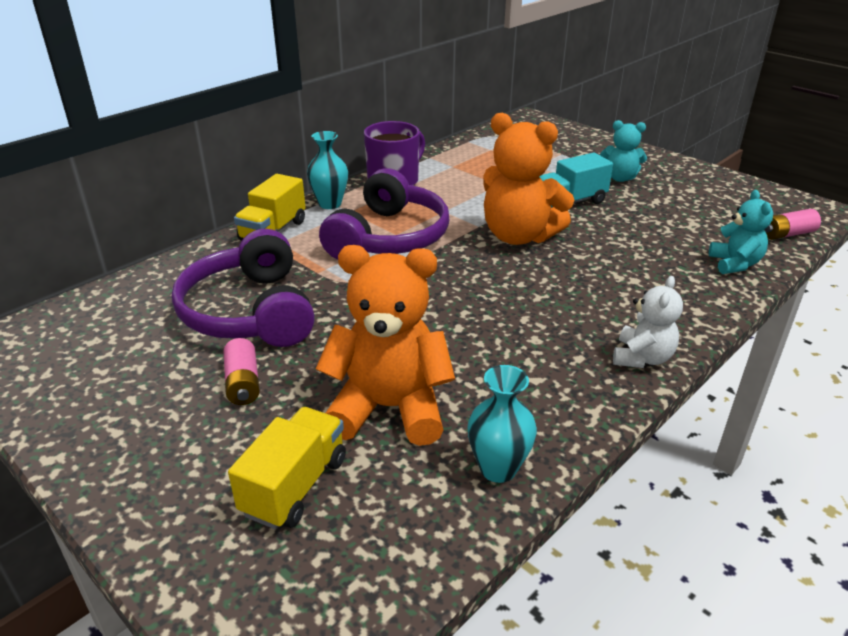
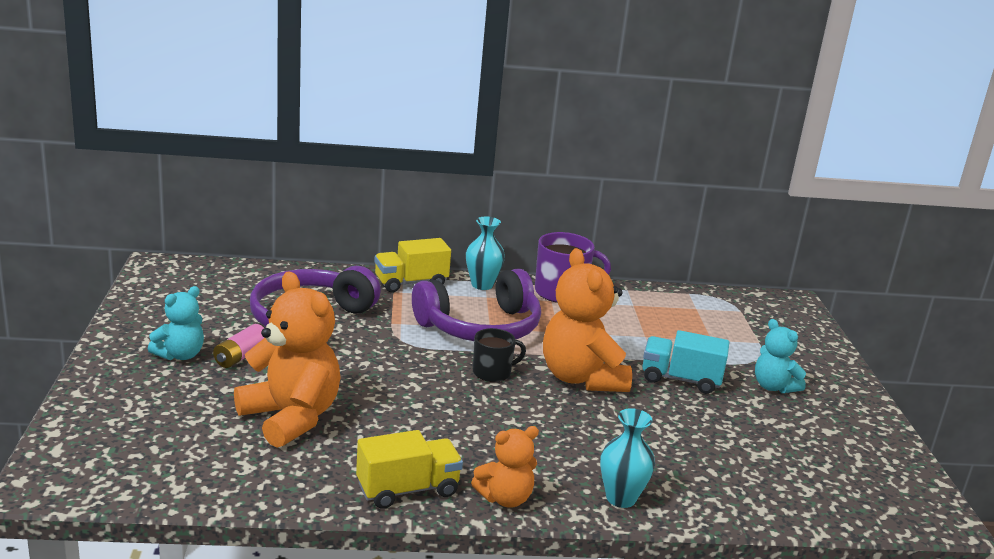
camera: 40 degrees right, 10 degrees down
yellow truck [228,407,346,529] -> yellow truck moved to [356,430,463,509]
turquoise vase [468,365,537,483] -> turquoise vase moved to [600,408,655,508]
white teddy bear [613,276,683,368] -> orange teddy bear [471,426,539,508]
turquoise teddy bear [709,190,773,274] -> turquoise teddy bear moved to [148,286,204,360]
pink battery [765,209,821,240] -> none
none -> black mug [473,328,526,382]

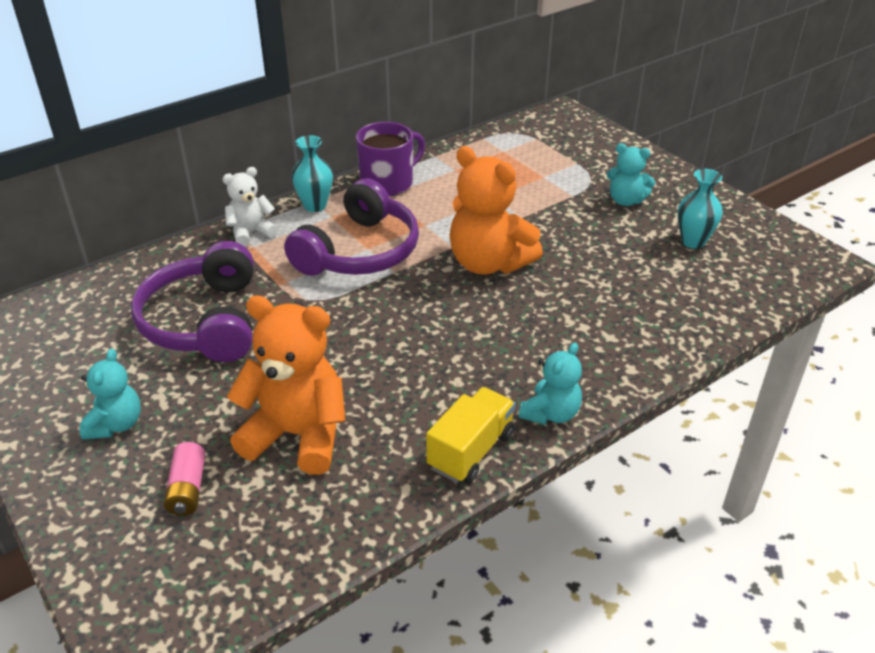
camera: 30 degrees left, 15 degrees up
pink battery [213,324,264,368] -> pink battery moved to [164,442,205,516]
yellow truck [374,238,451,292] -> white teddy bear [222,167,278,246]
orange teddy bear [471,426,539,508] -> turquoise teddy bear [519,342,582,425]
black mug [473,328,526,382] -> none
turquoise vase [600,408,655,508] -> turquoise vase moved to [677,169,723,249]
turquoise truck [642,330,729,394] -> none

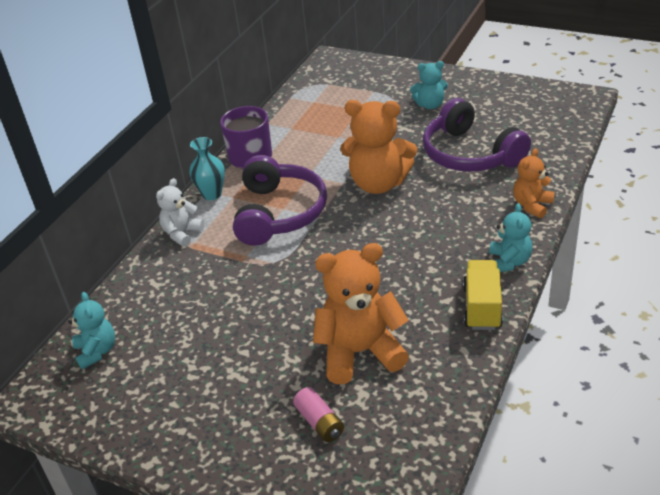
camera: 25 degrees left, 0 degrees up
turquoise teddy bear [80,349,141,439] -> turquoise teddy bear moved to [68,292,115,369]
purple headphones [131,241,254,362] -> purple headphones moved to [423,98,531,172]
turquoise vase [677,169,723,249] -> none
none -> orange teddy bear [513,148,555,218]

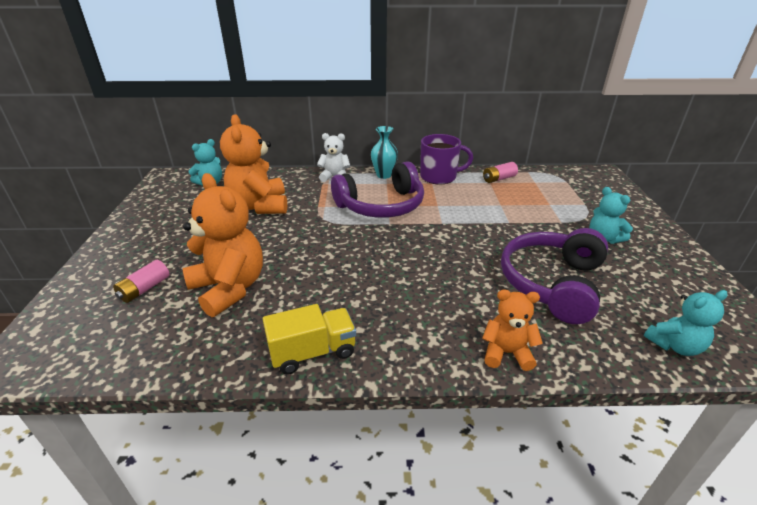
camera: 60 degrees right, 5 degrees down
orange teddy bear [340,100,417,194] -> orange teddy bear moved to [220,114,287,214]
turquoise teddy bear [489,203,532,272] -> turquoise teddy bear moved to [644,290,728,356]
none -> pink battery [483,162,518,183]

